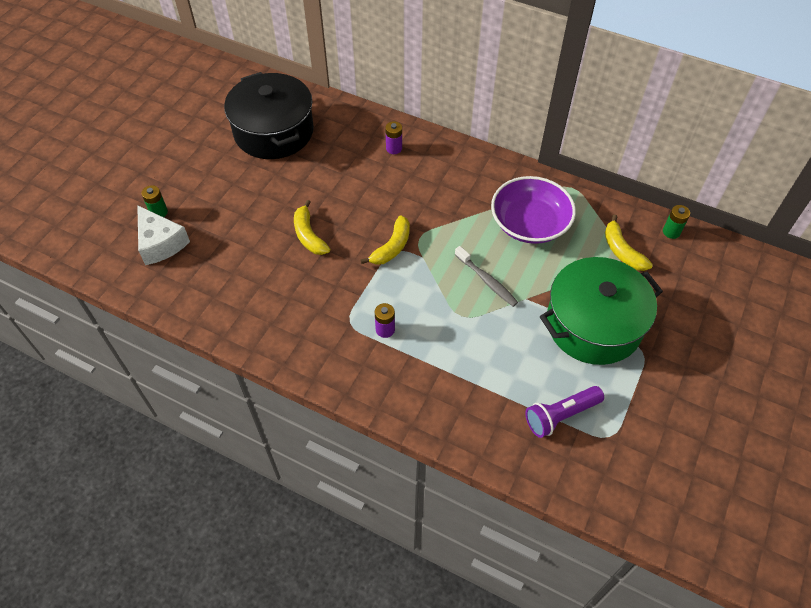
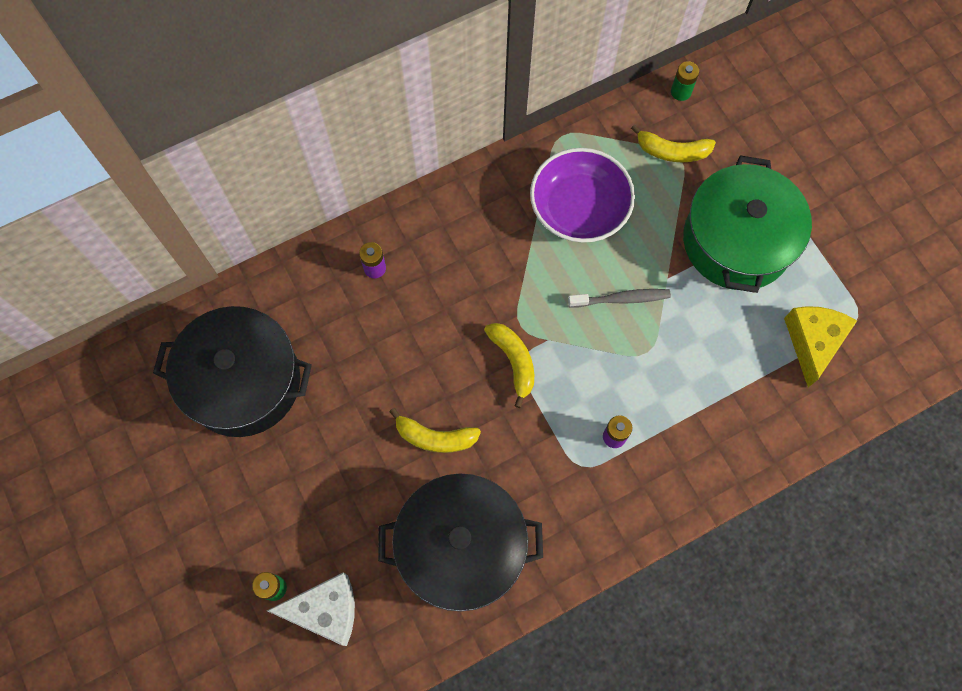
camera: 55 degrees left, 15 degrees up
purple flashlight [525,386,604,438] -> yellow cheese [784,306,857,388]
none -> black pot [378,473,543,611]

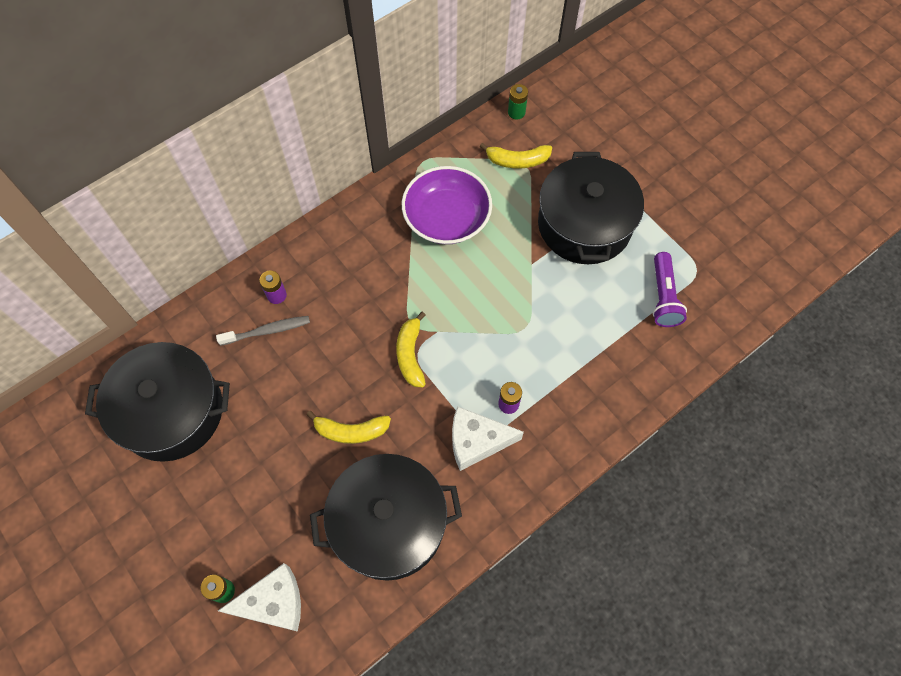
camera: 10 degrees left, 5 degrees down
yellow banana [484,323,534,408] -> yellow banana turned 150 degrees counterclockwise [396,312,426,388]
grey toothbrush [568,289,671,308] -> grey toothbrush moved to [216,316,310,346]
green pot [683,156,812,293] -> black pot [538,152,644,264]
yellow cheese [784,306,857,388] -> purple flashlight [652,252,687,327]
none -> white cheese [452,406,524,471]

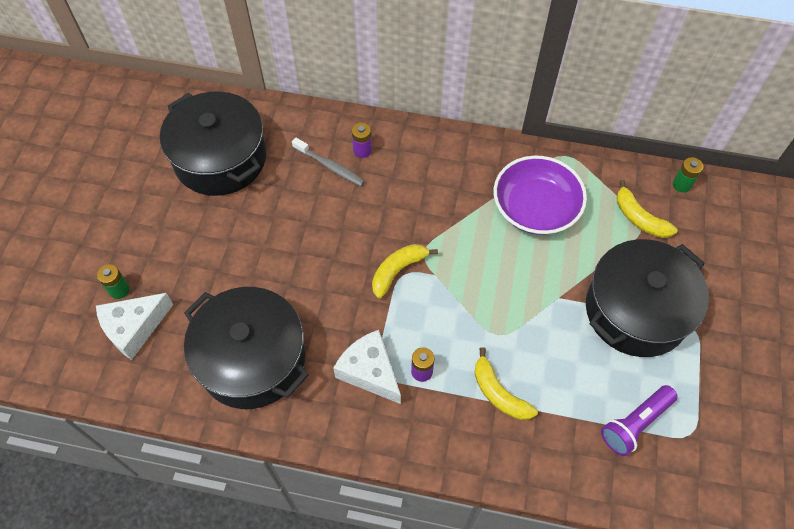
camera: 50 degrees right, 5 degrees down
white cheese [218,563,301,632] -> white cheese turned 105 degrees clockwise [96,293,174,360]
yellow banana [307,411,391,444] -> yellow banana moved to [474,347,538,420]

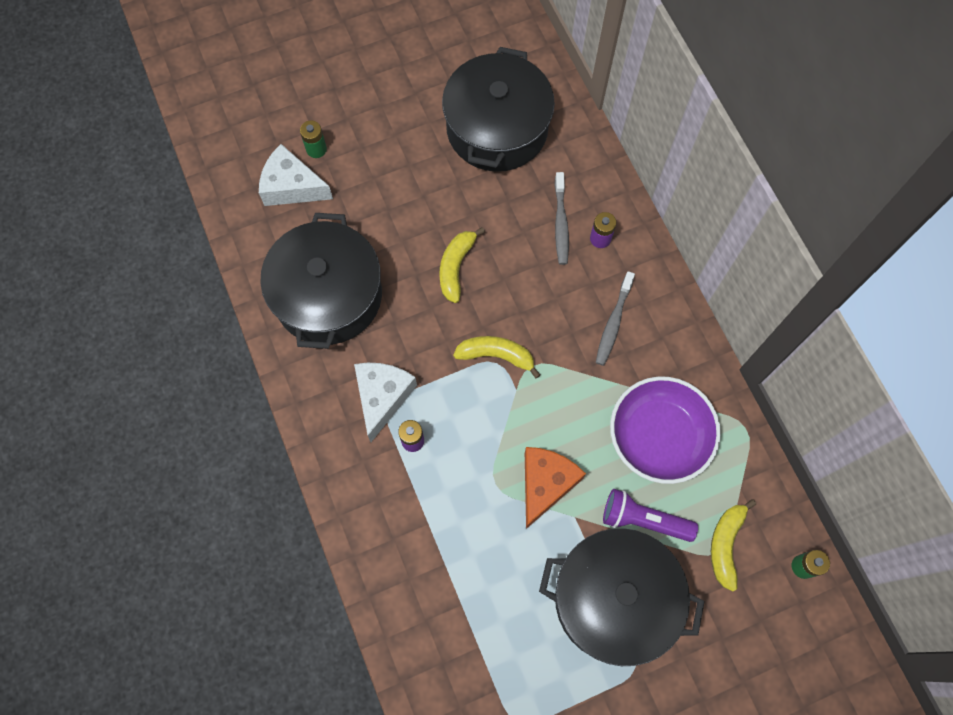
camera: 55 degrees right, 10 degrees up
yellow banana [474,347,538,420] -> yellow banana moved to [439,227,485,303]
purple flashlight [601,385,678,456] -> purple flashlight moved to [603,489,698,542]
none -> orange cheese [525,447,586,529]
none -> grey toothbrush [595,271,635,366]

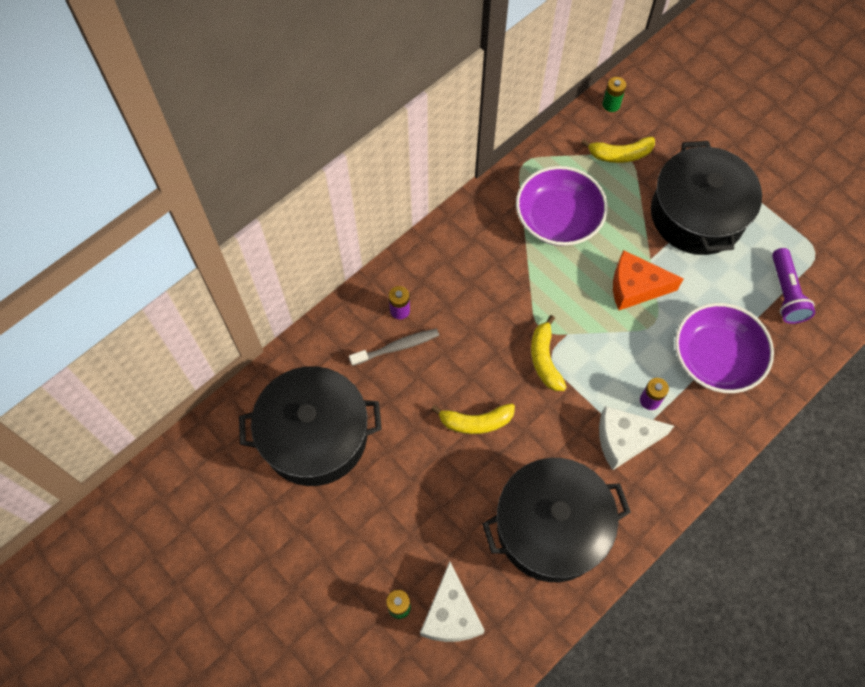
camera: 110 degrees left, 5 degrees down
grey toothbrush [595,271,635,366] -> none
purple flashlight [603,489,698,542] -> purple flashlight moved to [772,248,815,324]
none -> purple bowl [675,303,774,393]

